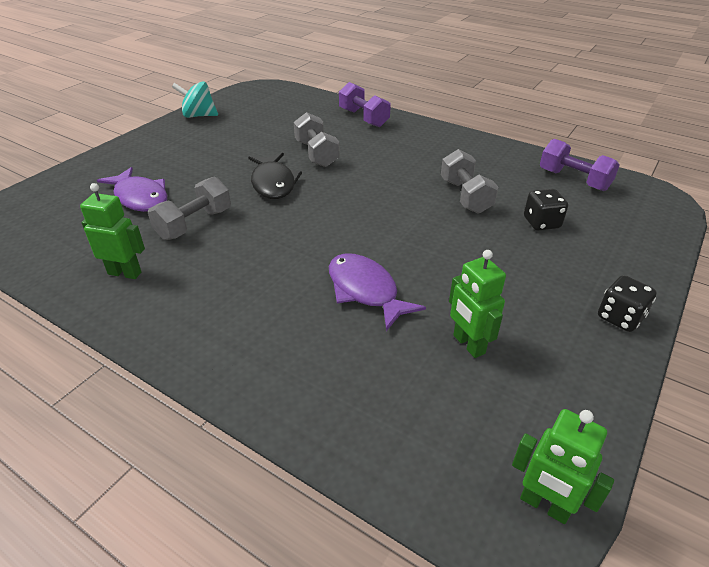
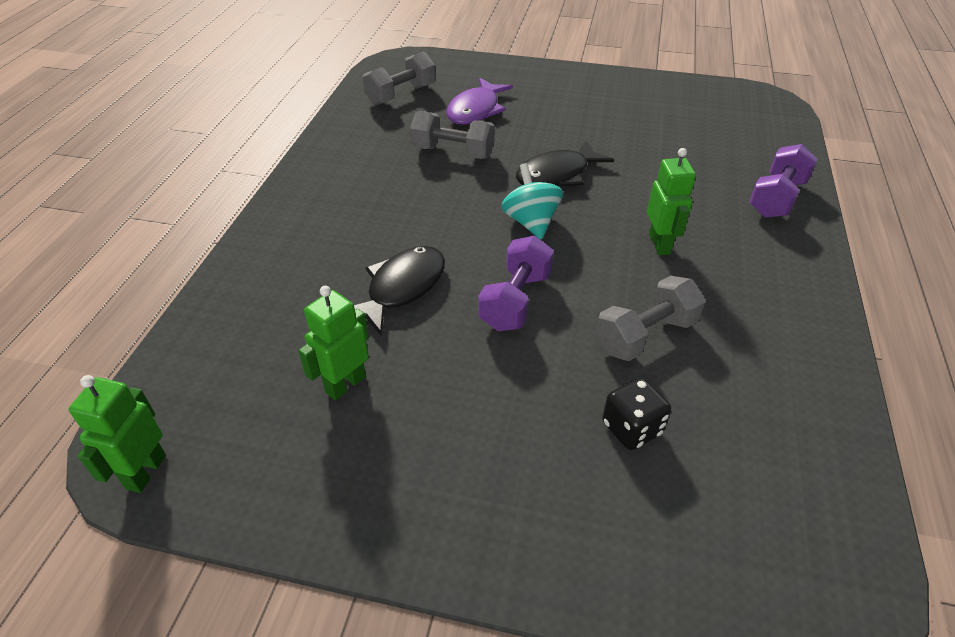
camera: 70 degrees right, 5 degrees up
green robot [80,183,145,279] -> green robot moved to [647,148,696,255]
turquoise spinning top [172,82,218,118] -> turquoise spinning top moved to [501,163,563,240]
grey dumbbell [294,112,340,167] -> grey dumbbell moved to [362,51,436,105]
purple fish [329,253,426,331] -> black fish [354,246,445,335]
purple dumbbell [540,139,620,191] -> purple dumbbell moved to [478,236,554,331]
black dice [598,275,657,332] -> none

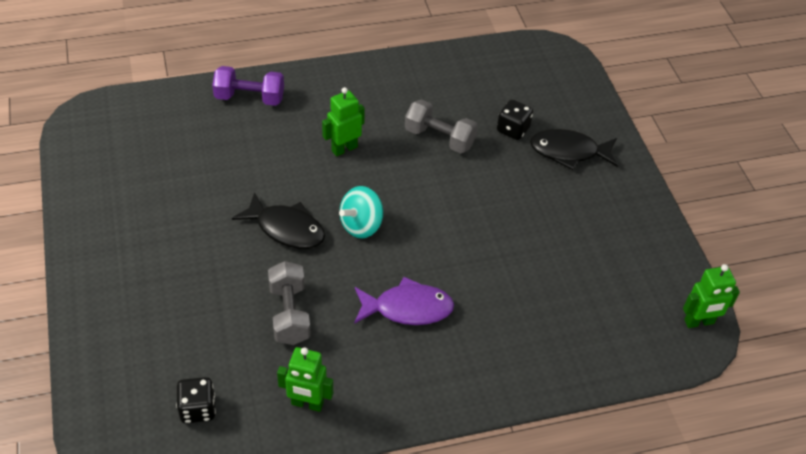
camera: 120 degrees left, 5 degrees up
green robot [298,286,369,400] -> green robot moved to [277,347,333,412]
black fish [354,246,445,335] -> black fish moved to [530,129,618,170]
grey dumbbell [362,51,436,105] -> black dice [176,377,216,423]
purple fish [446,78,513,125] -> purple fish moved to [354,277,454,325]
purple dumbbell [478,236,554,331] -> none

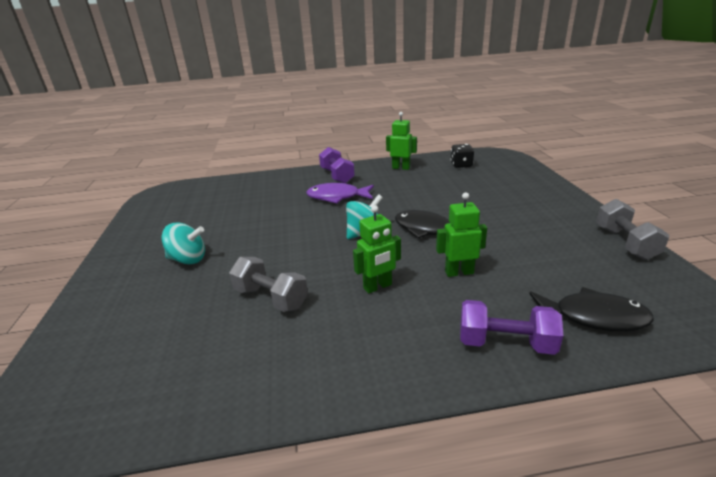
camera: 170 degrees left, 20 degrees down
grey dumbbell [268,261,311,345] -> grey dumbbell moved to [596,199,669,260]
black dice [497,100,533,140] -> none
black fish [530,129,618,170] -> black fish moved to [529,287,654,332]
green robot [683,264,740,328] -> green robot moved to [436,192,487,277]
none -> turquoise spinning top [162,223,205,264]
none -> purple dumbbell [319,147,355,183]

